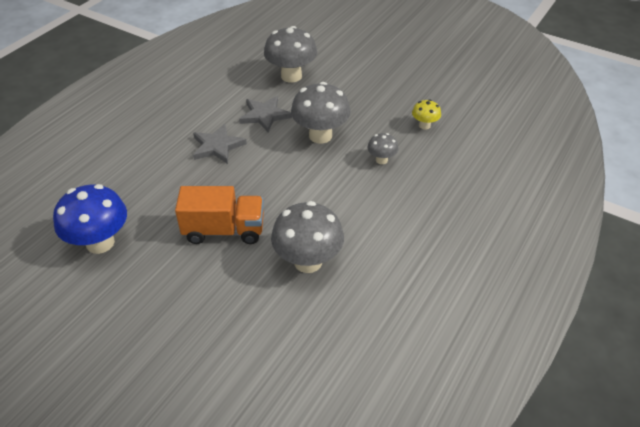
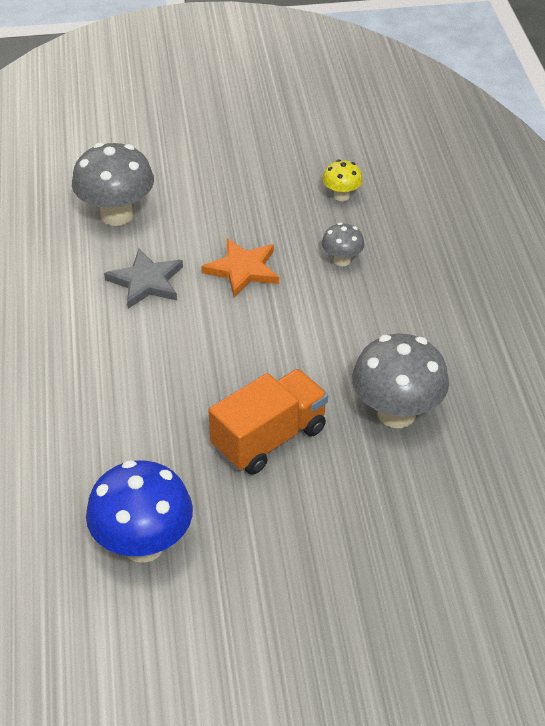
camera: 40 degrees left, 0 degrees up
grey star [193,124,247,164] -> none
grey mushroom [291,82,350,144] -> orange star [201,238,279,297]

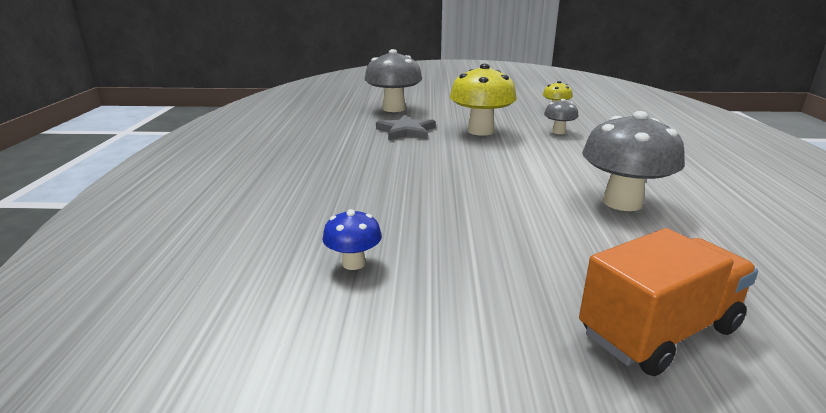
camera: 10 degrees right, 20 degrees down
blue mushroom [86,460,193,563] -> blue mushroom [322,209,382,270], size x0.51
orange star [201,238,279,297] -> yellow mushroom [450,64,517,136]
orange truck [208,369,328,475] -> orange truck moved to [579,228,758,376]

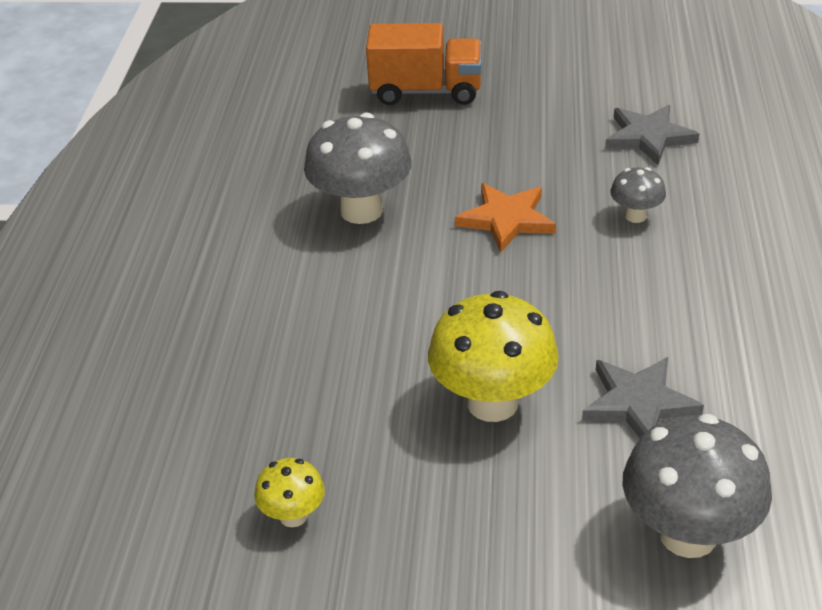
camera: 175 degrees left, 15 degrees up
blue mushroom [322,209,382,270] -> grey star [605,105,699,165]
grey mushroom [544,99,578,134] -> grey mushroom moved to [610,167,666,223]
orange truck [579,228,758,376] -> orange truck turned 150 degrees counterclockwise [366,23,482,105]
none -> orange star [455,183,556,252]

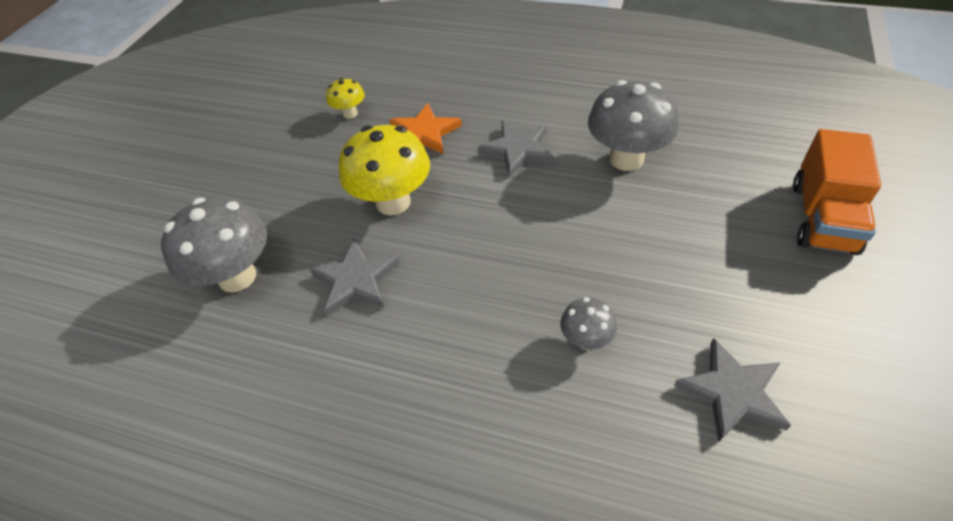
camera: 105 degrees right, 10 degrees up
orange star [455,183,556,252] -> orange star moved to [389,103,462,154]
none -> grey star [478,120,554,177]

